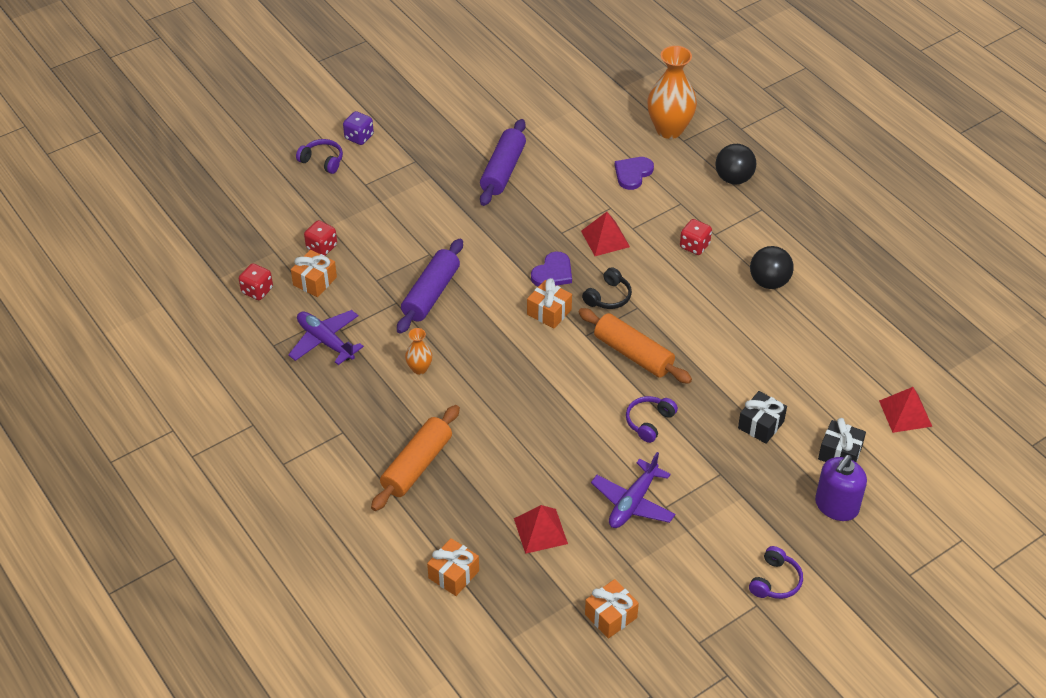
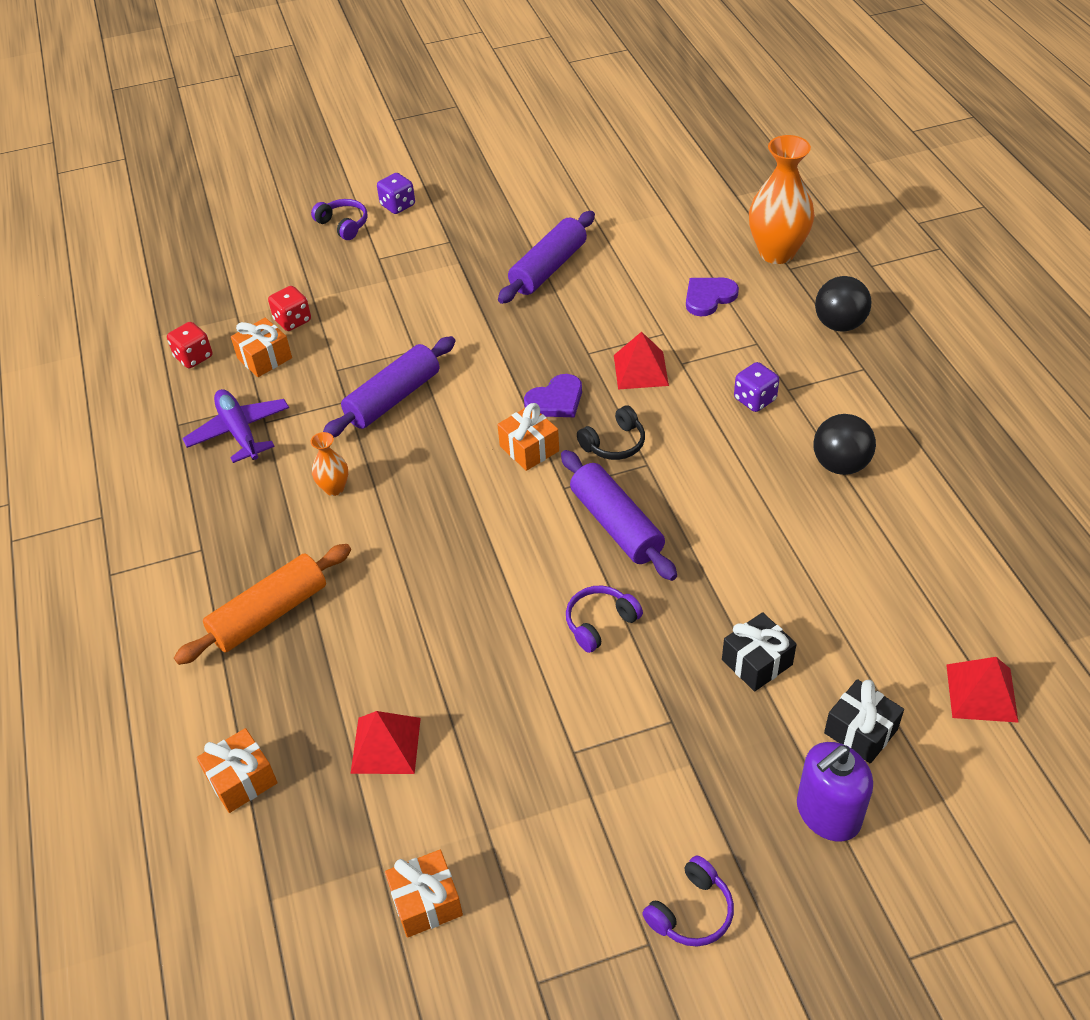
camera: 20 degrees right, 0 degrees up
orange rolling pin [578,308,692,384] -> purple rolling pin [561,450,677,581]
purple plane [591,452,675,528] -> none
red dice [680,219,712,255] -> purple dice [734,362,779,412]

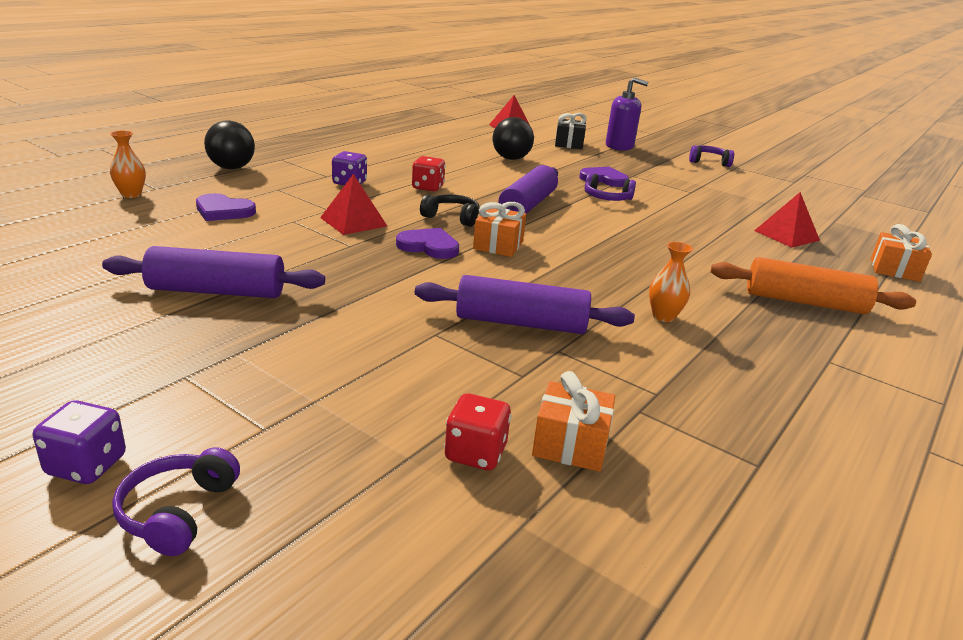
camera: 130 degrees left, 20 degrees down
red dice [167,322,212,368] -> red dice moved to [412,156,446,192]
purple plane [182,389,289,463] -> none
orange gift [385,850,463,938] -> none
black gift [722,612,797,691] -> none
orange vase [749,135,815,264] -> orange vase [110,131,146,198], size x0.49
black ball [813,414,876,475] -> black ball moved to [493,117,534,160]
none -> purple heart [579,167,629,187]

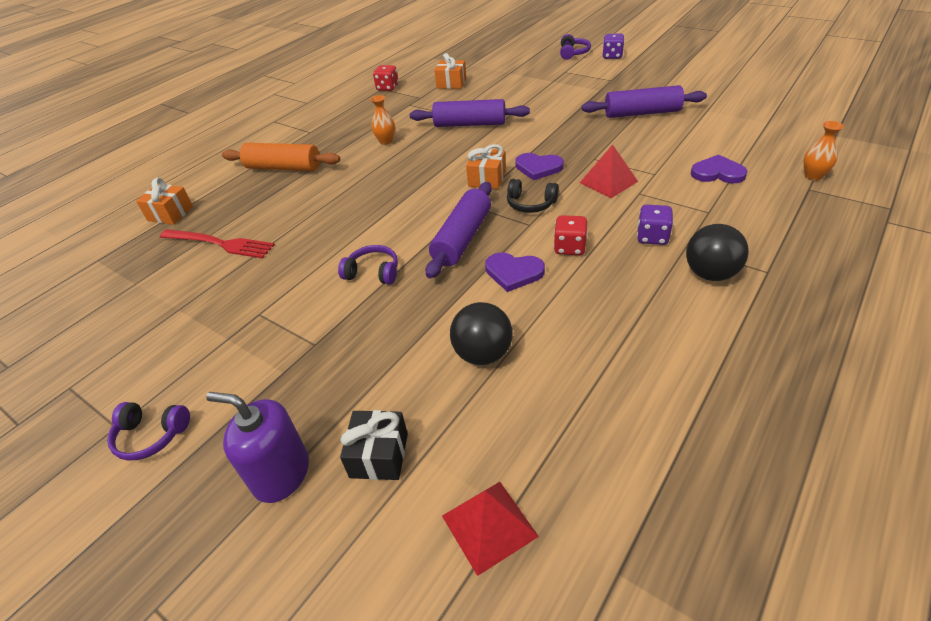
camera: 175 degrees left, 15 degrees up
black ball [204,120,255,169] -> black ball moved to [686,224,749,281]
red dice [444,393,511,470] -> red dice moved to [373,65,399,91]
purple heart [579,167,629,187] -> purple heart moved to [485,252,545,292]
red pyramid [754,192,820,248] -> red fork [160,229,275,258]

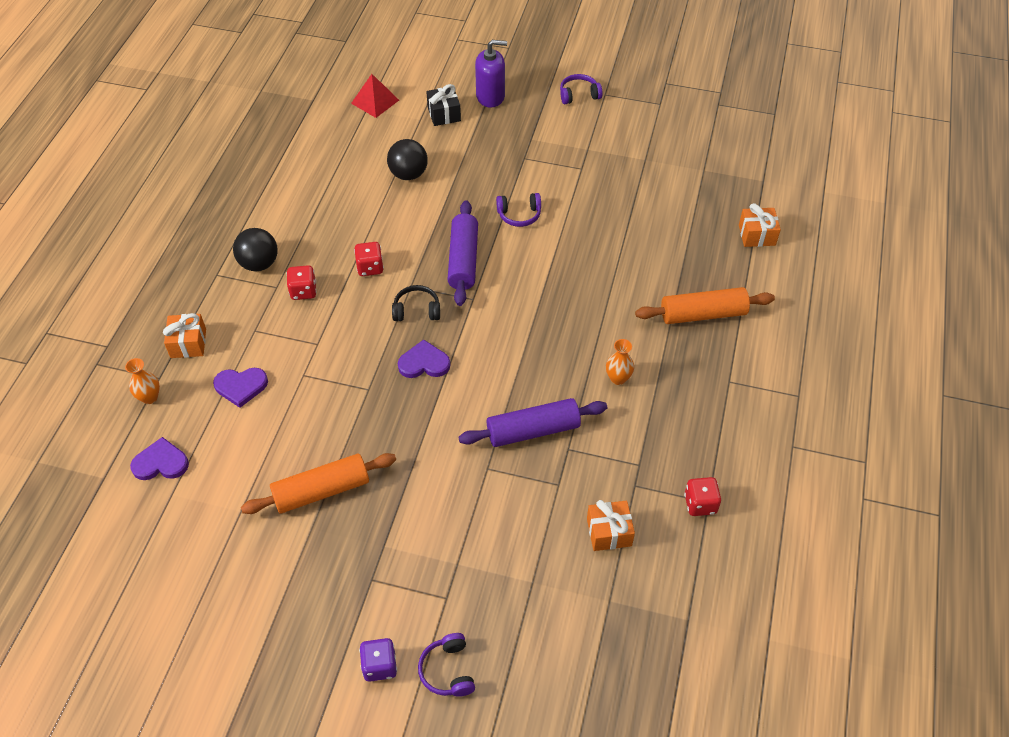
camera: 155 degrees right, 10 degrees up
red fork [160,229,275,258] -> none
orange gift [466,144,506,189] -> orange gift moved to [163,313,206,358]
purple heart [485,252,545,292] -> purple heart moved to [130,437,189,480]
red pyramid [580,144,638,198] -> none
purple rolling pin [582,85,707,118] -> orange rolling pin [241,453,396,514]
purple dice [637,204,673,245] -> red dice [287,265,317,300]

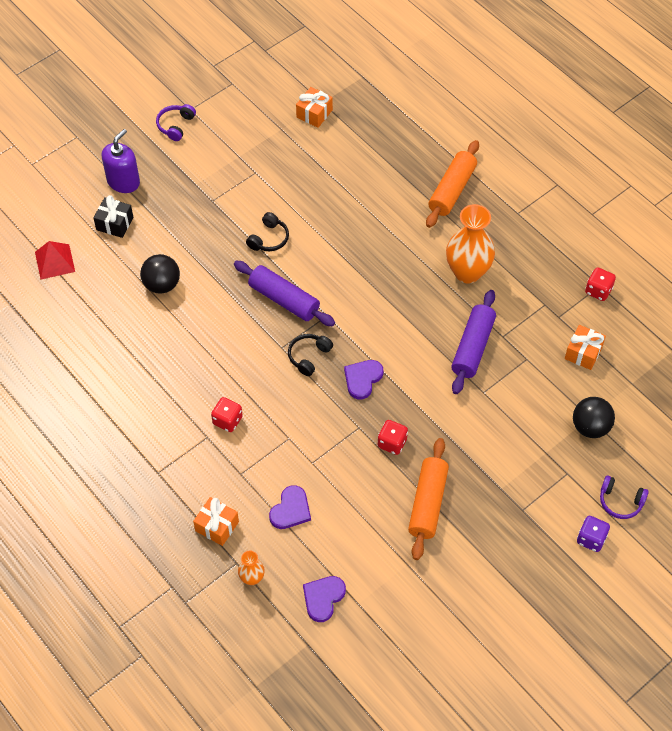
camera: 55 degrees left, 5 degrees up
black ball [233,228,278,271] -> black ball moved to [573,397,615,438]
red dice [354,242,384,276] -> red dice moved to [378,420,408,455]
purple headphones [496,193,541,227] -> black headphones [246,212,289,251]
orange vase [606,339,634,385] -> orange vase [446,204,495,284], size x2.06
orange gift [739,203,781,247] -> orange gift moved to [296,87,333,128]

